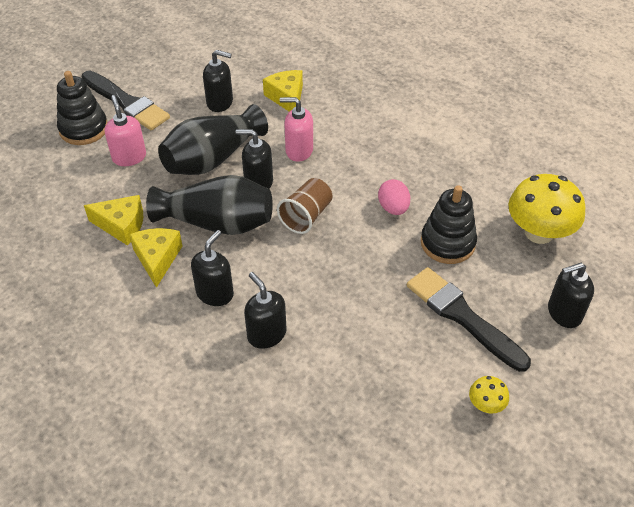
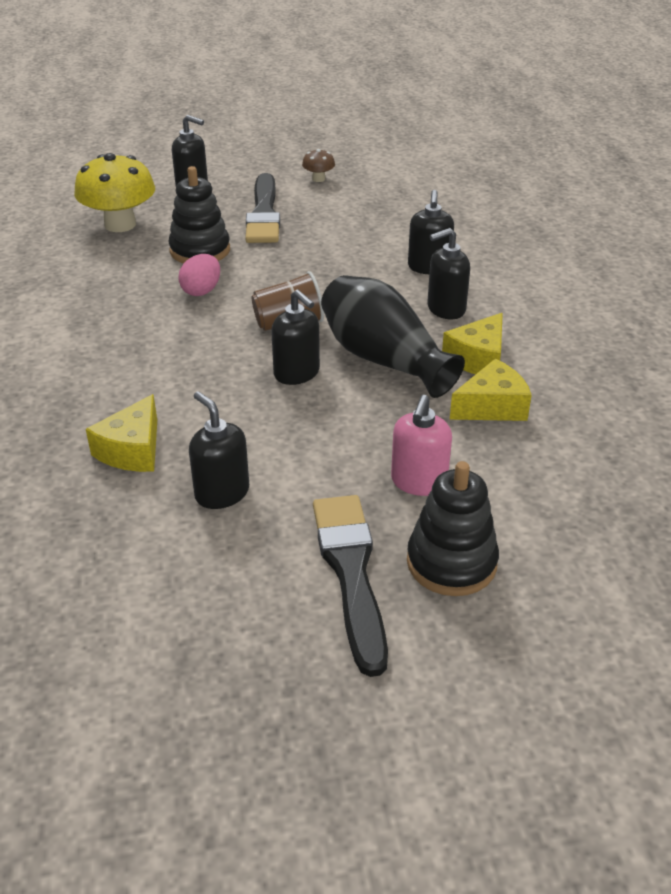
camera: 140 degrees left, 10 degrees down
yellow cheese [84,195,143,246] -> yellow cheese turned 105 degrees clockwise [450,358,532,421]
black vase [158,104,268,175] -> none
pink soap dispenser [280,97,313,162] -> none
yellow mushroom [469,376,509,413] -> brown mushroom [302,149,335,182]

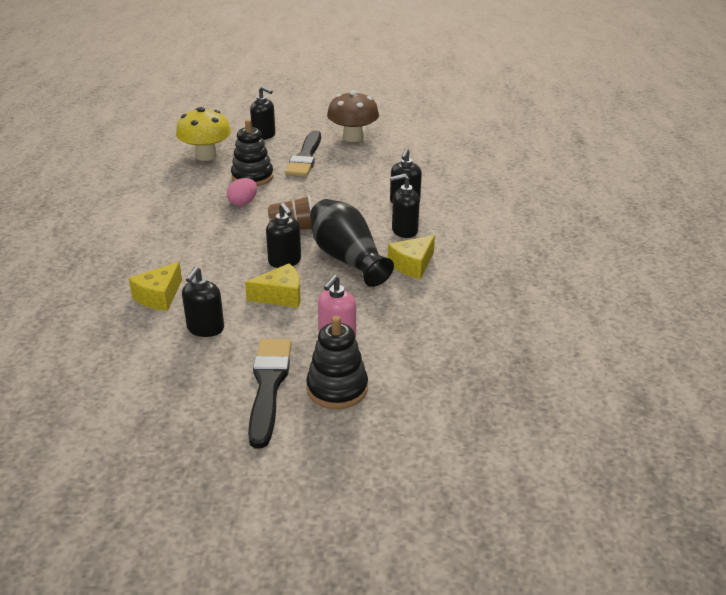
camera: 10 degrees right, 5 degrees down
black soap dispenser [189,391,249,509] -> black soap dispenser turned 135 degrees counterclockwise [182,266,224,337]
brown mushroom [302,149,335,182] -> brown mushroom [327,90,379,142], size x2.20
yellow cheese [450,358,532,421] -> yellow cheese moved to [245,263,300,308]

